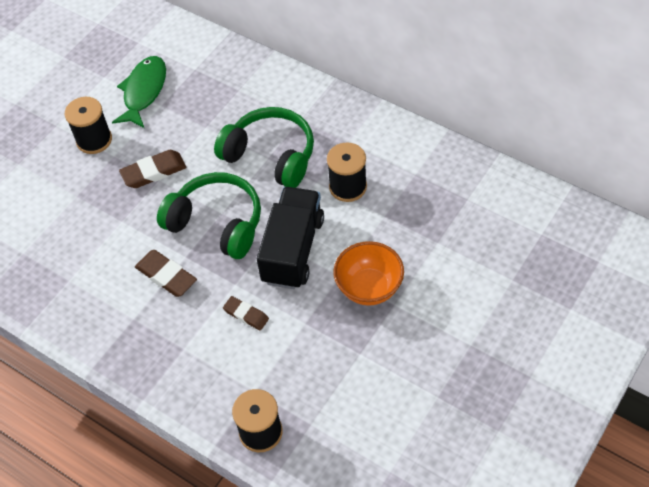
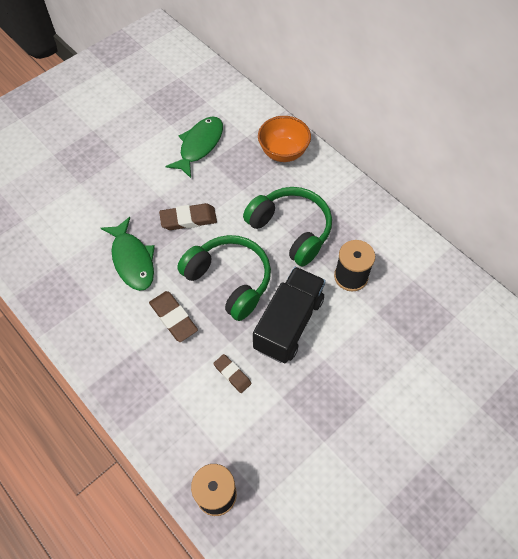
camera: 10 degrees right, 5 degrees up
black spool [65,97,112,154] -> none
orange bowl [333,241,404,306] -> orange bowl moved to [258,116,311,162]
none -> green fish [101,217,155,291]

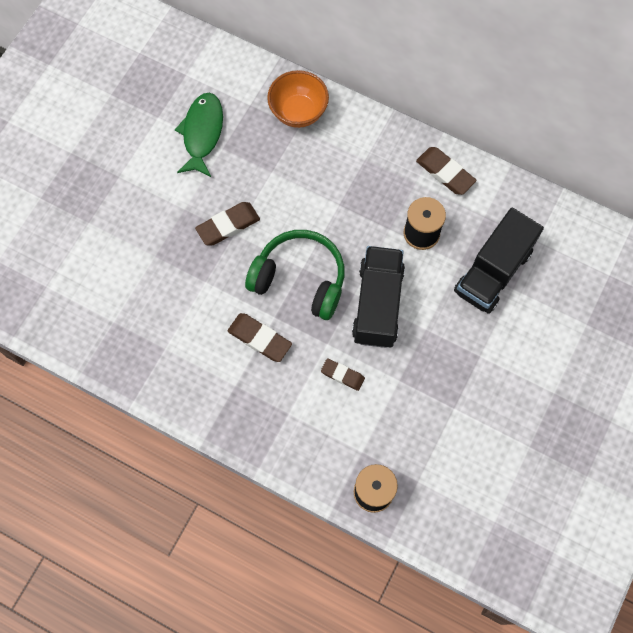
camera: 20 degrees left, 10 degrees up
green fish [101,217,155,291] -> none
green headphones [243,187,332,267] -> none
none -> brown eraser [416,147,477,195]
none -> black truck [454,208,544,314]

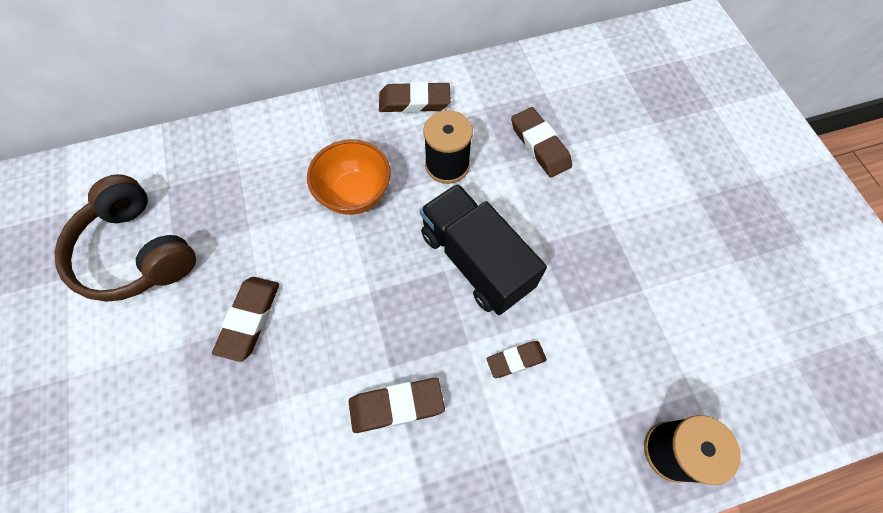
camera: 45 degrees left, 5 degrees down
green fish [175,93,223,177] -> brown headphones [54,174,196,302]
green headphones [245,230,345,320] -> none
orange bowl [267,70,329,128] -> orange bowl moved to [307,139,391,215]
black truck [454,208,544,314] -> brown eraser [511,107,572,178]

